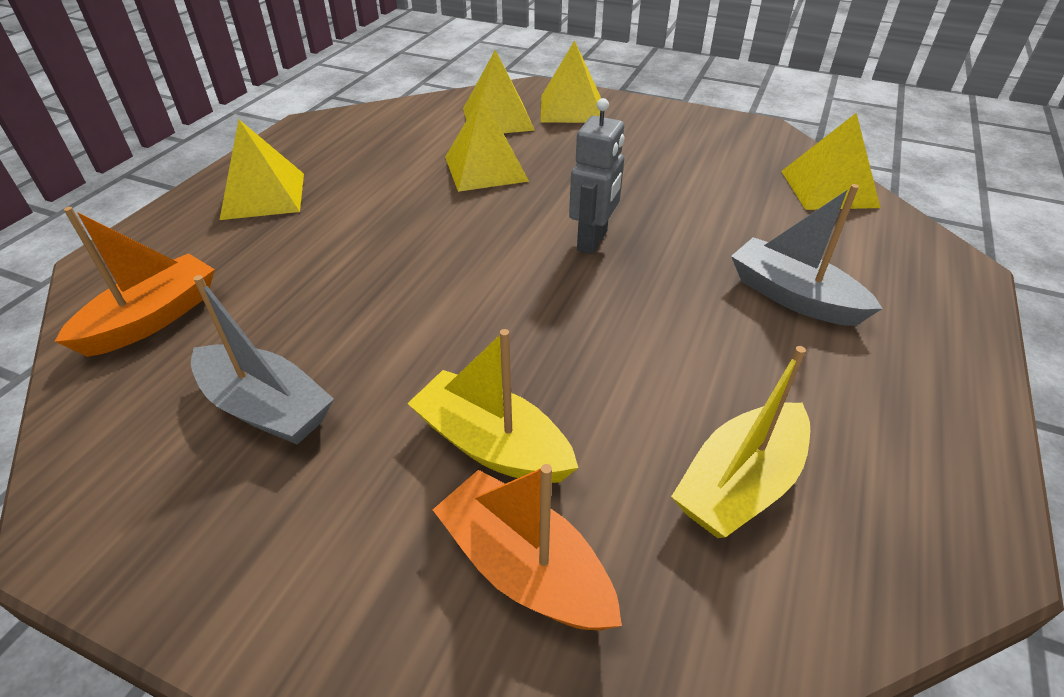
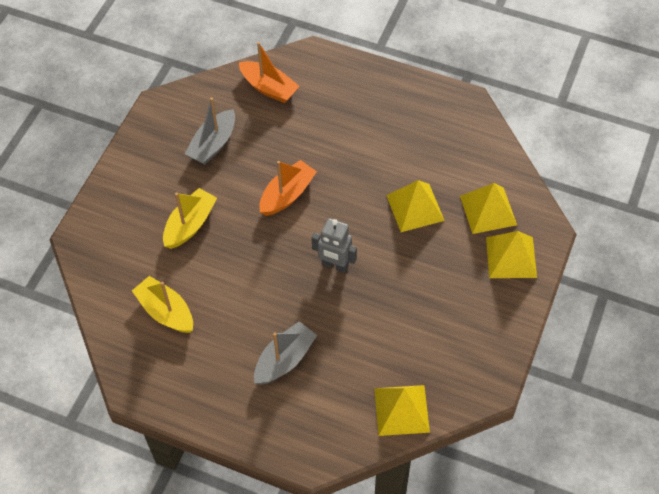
camera: 90 degrees right, 15 degrees up
yellow pyramid [220,120,304,220] -> none
orange boat [433,464,622,631] -> orange boat moved to [259,160,317,216]

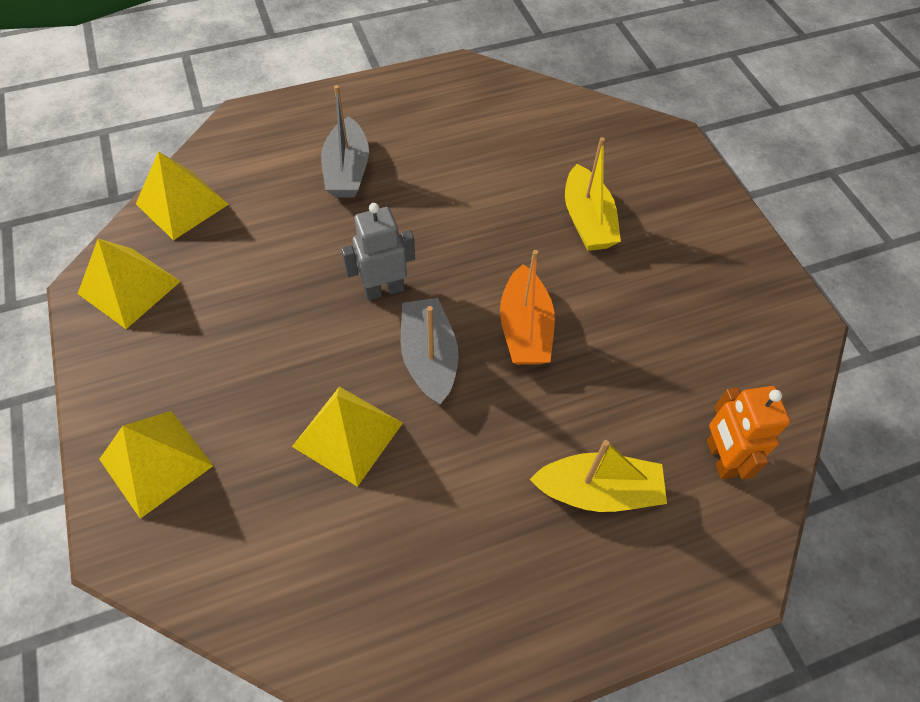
camera: 135 degrees right, 0 degrees up
yellow boat [132,276,193,333] -> yellow boat moved to [530,440,667,512]
grey boat [185,97,235,165] -> grey boat moved to [401,298,459,405]
orange boat [239,42,300,103] -> orange robot [707,386,790,479]
yellow pyramid [460,183,517,234] -> yellow pyramid moved to [78,239,181,329]

